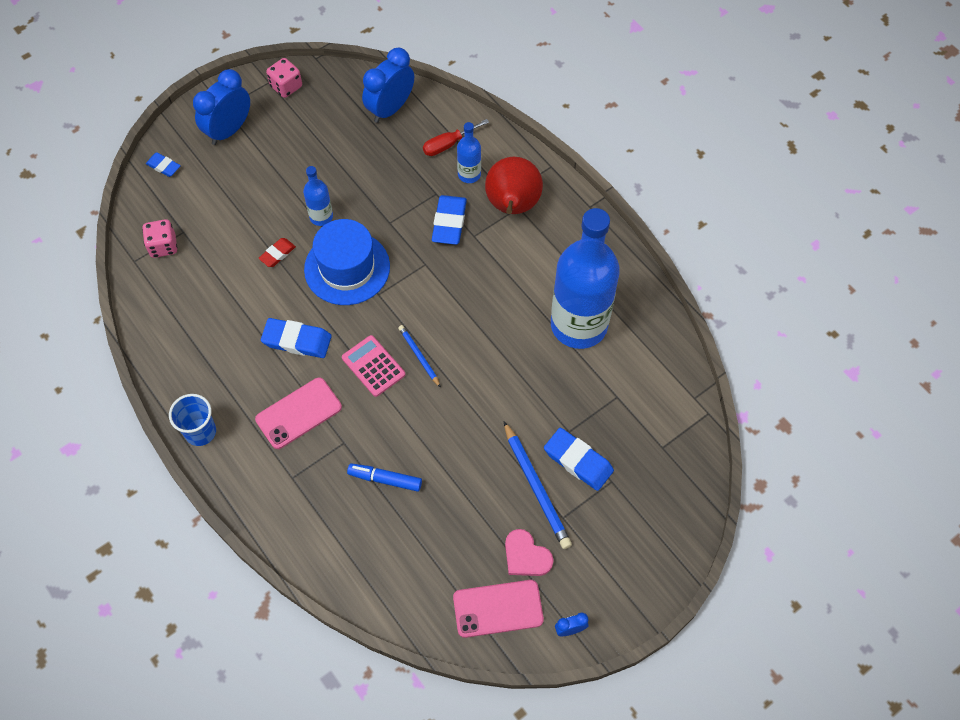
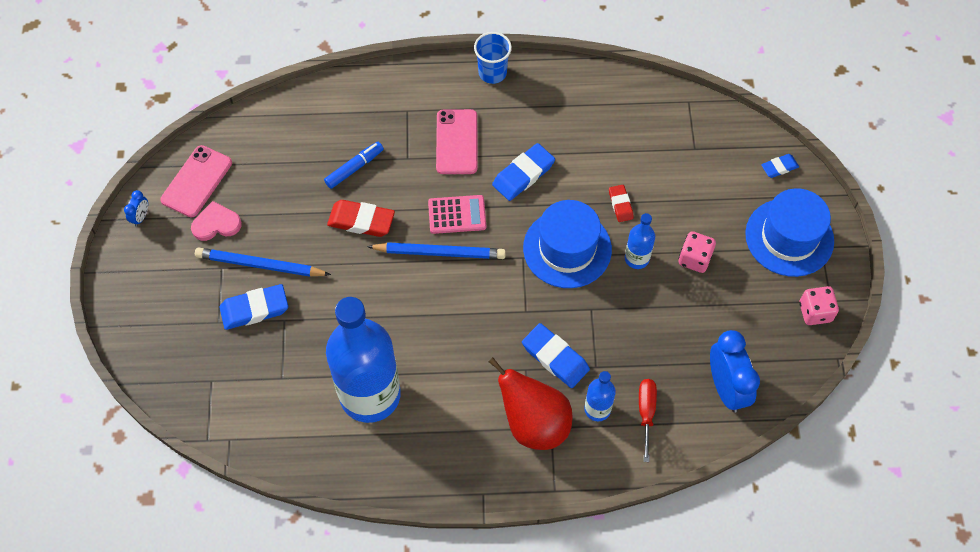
camera: 125 degrees right, 0 degrees up
pink dice [142,219,178,258] -> pink dice moved to [679,231,716,273]
blue clock [193,69,250,145] -> blue hat [745,188,834,277]
blue pencil [398,325,441,388] -> blue pencil [367,242,506,259], size x1.74
none -> red eraser [327,200,395,237]

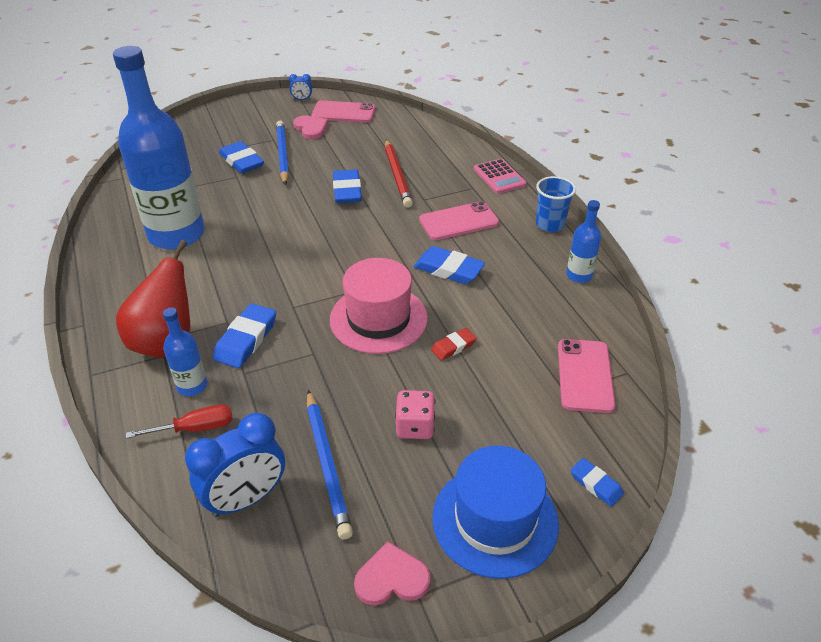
camera: 70 degrees right, 20 degrees down
blue marker [324,142,384,189] -> red pencil [385,139,413,208]
red eraser [327,200,395,237] -> blue eraser [333,169,362,203]
blue pencil [367,242,506,259] -> blue pencil moved to [307,390,353,540]
pink calculator [428,195,486,234] -> pink calculator moved to [474,159,527,194]
blue hat [523,200,612,288] -> pink hat [330,258,428,354]
blue bottle [625,213,655,269] -> blue bottle moved to [566,200,601,283]
pink dice [799,286,839,325] -> pink heart [354,542,430,605]
none -> pink phone [558,339,616,413]

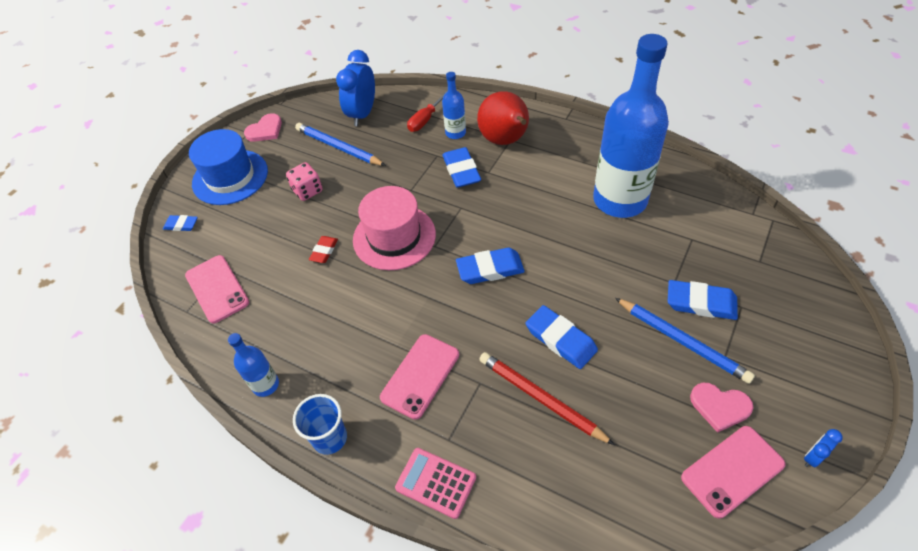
camera: 145 degrees right, 10 degrees up
blue eraser [414,246,485,284] -> blue eraser moved to [456,248,525,284]

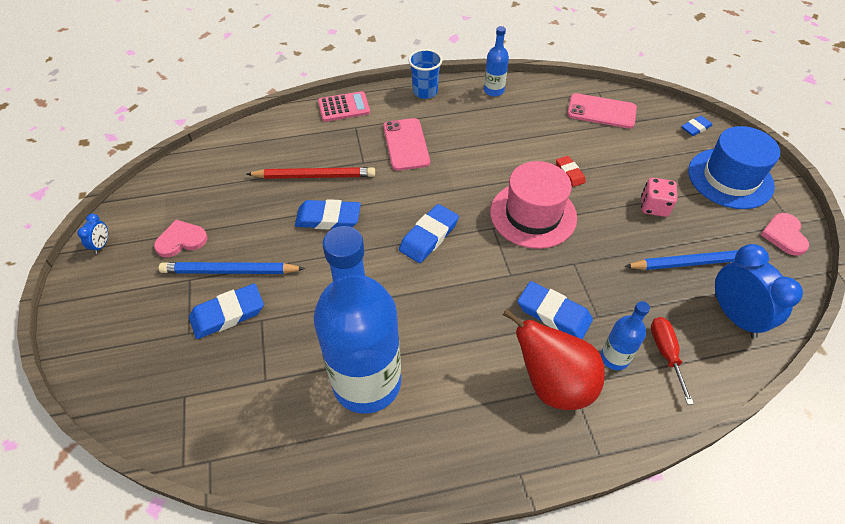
camera: 135 degrees right, 0 degrees up
pink phone [681,426,786,519] -> none

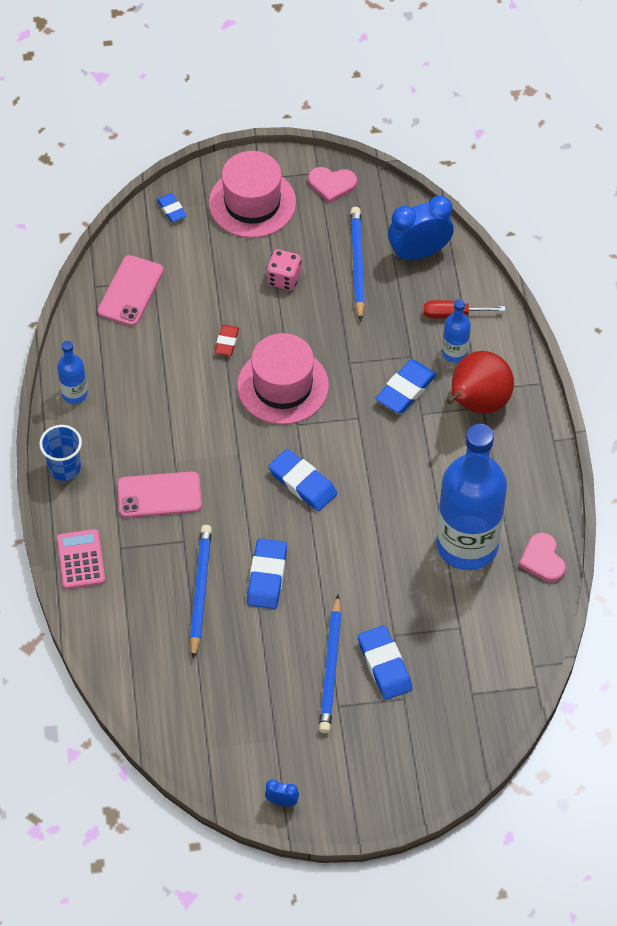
camera: 85 degrees left, 5 degrees up
pink heart [154,220,208,258] -> pink heart moved to [518,533,566,582]
red pencil [246,167,375,179] -> blue pencil [190,525,212,660]
red eraser [556,156,586,187] -> red eraser turned 60 degrees counterclockwise [215,325,239,356]
blue hat [688,126,780,209] -> pink hat [209,151,296,238]

